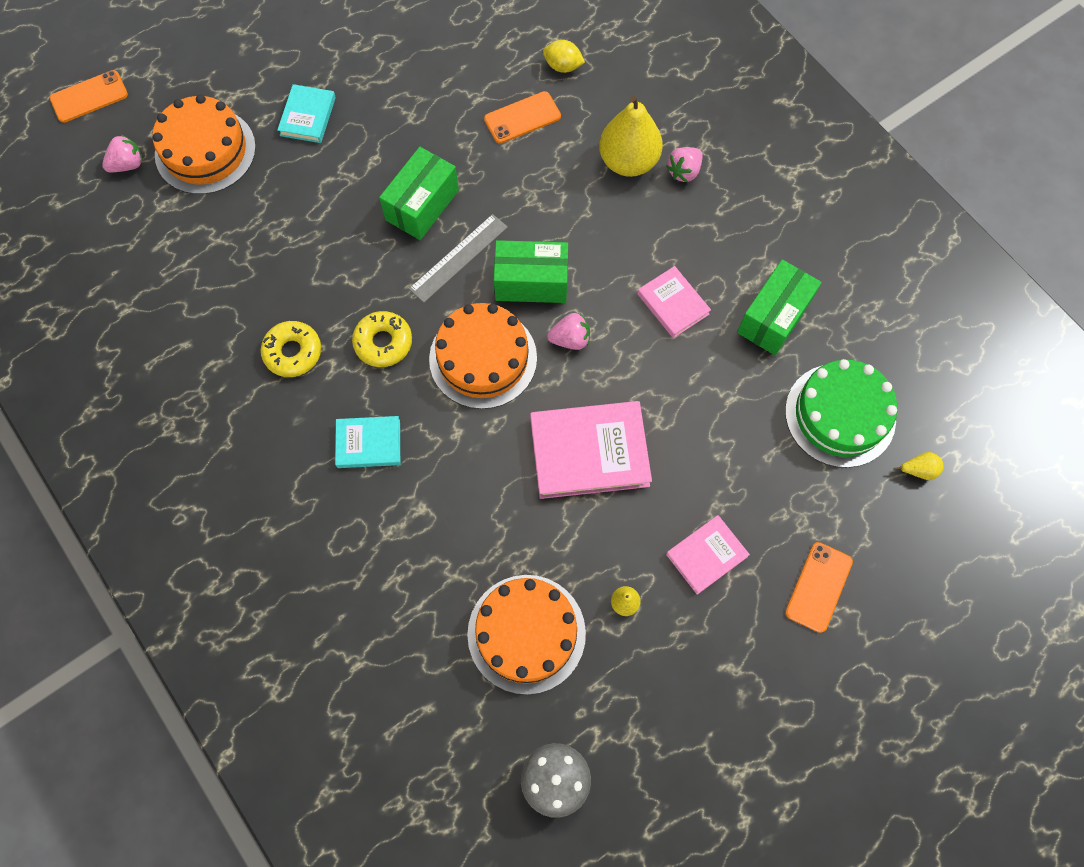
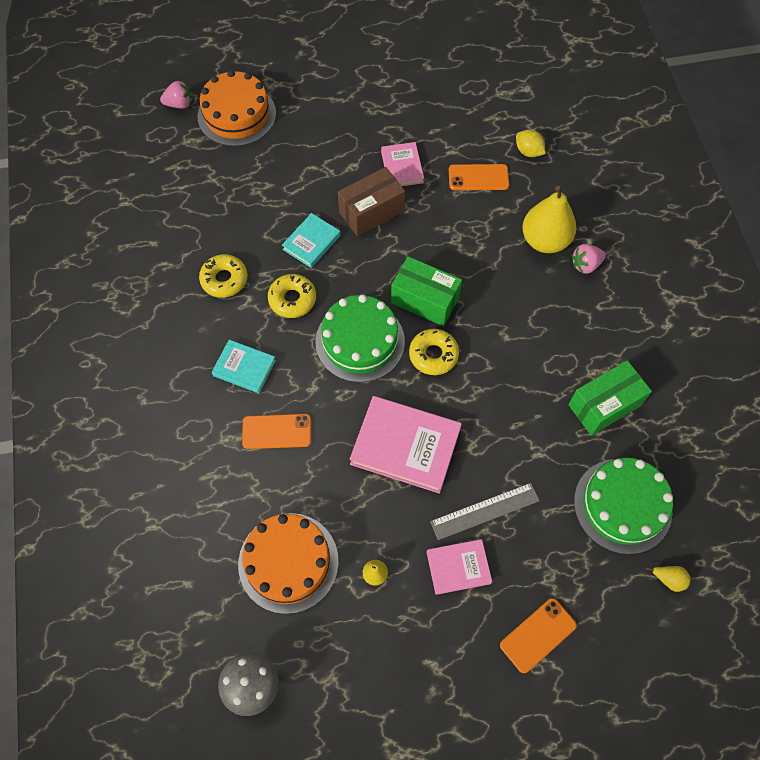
camera: 25 degrees right, 5 degrees down
orange phone [50,70,128,123] -> orange phone moved to [242,414,311,449]
turquoise book [277,84,336,143] -> turquoise book moved to [282,213,340,268]
green box [379,147,459,240] -> brown box [338,167,405,237]
grey ruler [409,214,508,303] -> grey ruler moved to [430,483,540,540]
orange cake [429,303,537,409] -> green cake [316,295,405,383]
pink strawberry [547,313,590,350] -> yellow donut [409,329,459,375]
pink book [638,266,711,338] -> pink book moved to [381,142,424,186]

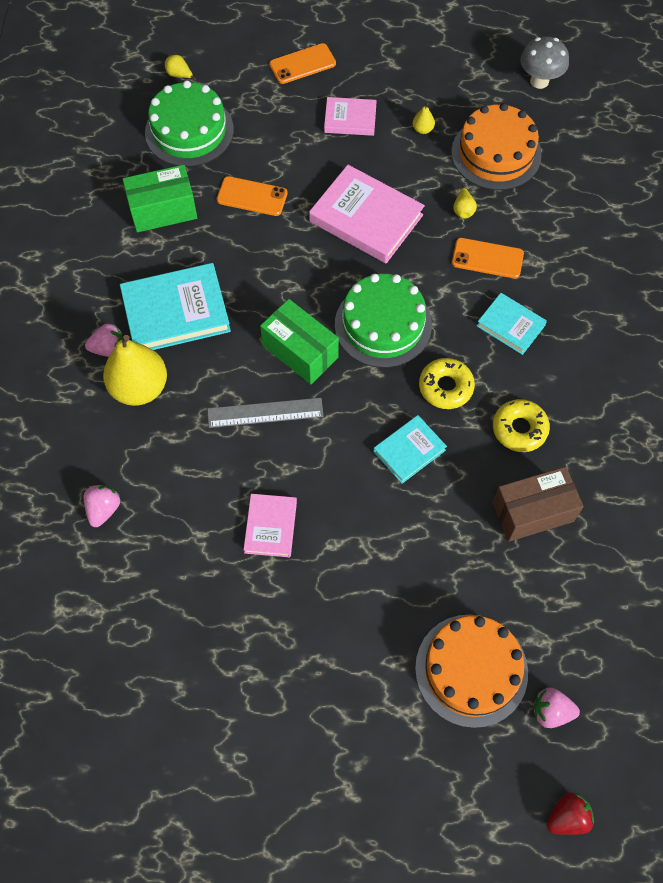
camera: 165 degrees left, 0 degrees up
brown box [338,167,405,237] -> brown box moved to [492,467,584,542]
yellow donut [409,329,459,375] -> none
grey ruler [430,483,540,540] -> grey ruler moved to [208,398,324,428]
orange phone [449,164,509,190] -> orange phone moved to [217,176,288,216]
yellow lemon [516,130,545,157] -> pink strawberry [84,485,120,527]
none -> turquoise book [120,263,231,350]
none -> yellow pear [453,185,477,218]
none -> red strawberry [547,792,594,835]

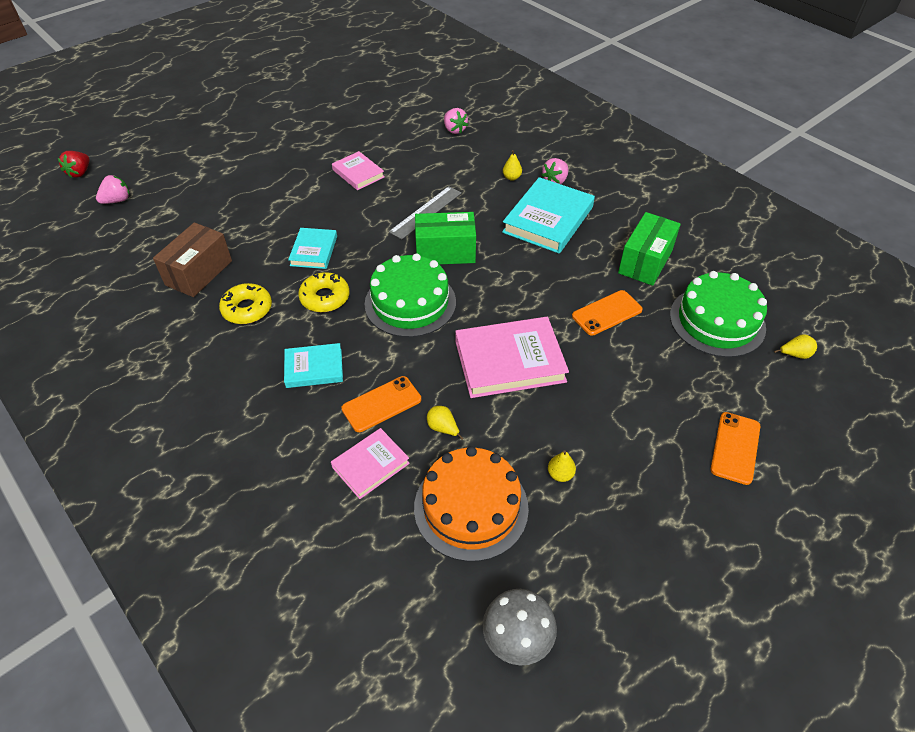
camera: 135 degrees right, 15 degrees down
yellow pear [103,335,167,406] -> yellow pear [503,150,522,181], size x0.41
pink book [324,97,377,136] -> pink book moved to [331,428,410,499]
orange cake [415,615,528,728] -> none

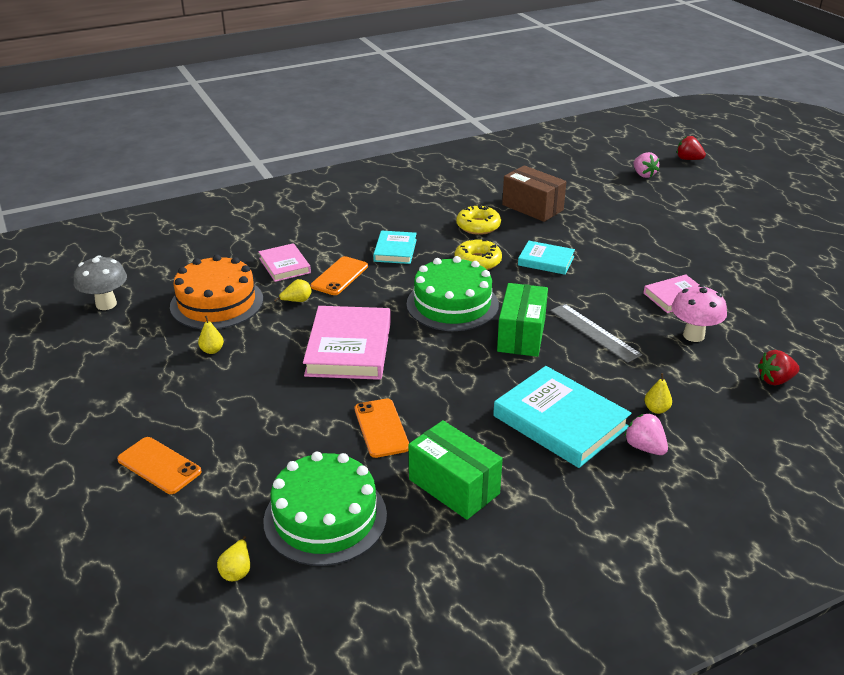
camera: 105 degrees right, 15 degrees down
orange phone [341,376,421,432] -> orange phone turned 45 degrees clockwise [310,256,368,295]
pink strawberry [444,108,468,134] -> red strawberry [758,350,799,385]
none -> pink mushroom [672,285,727,342]

